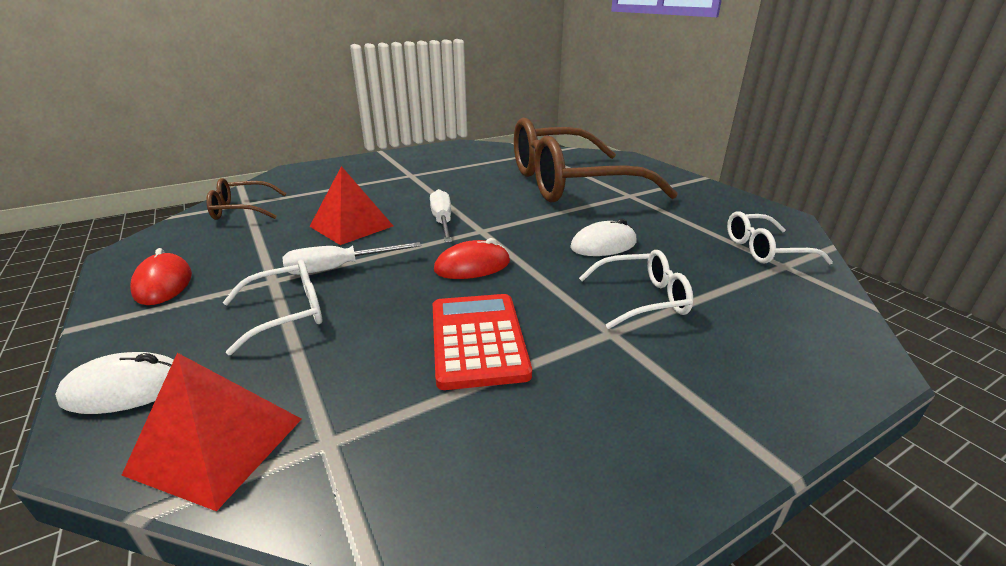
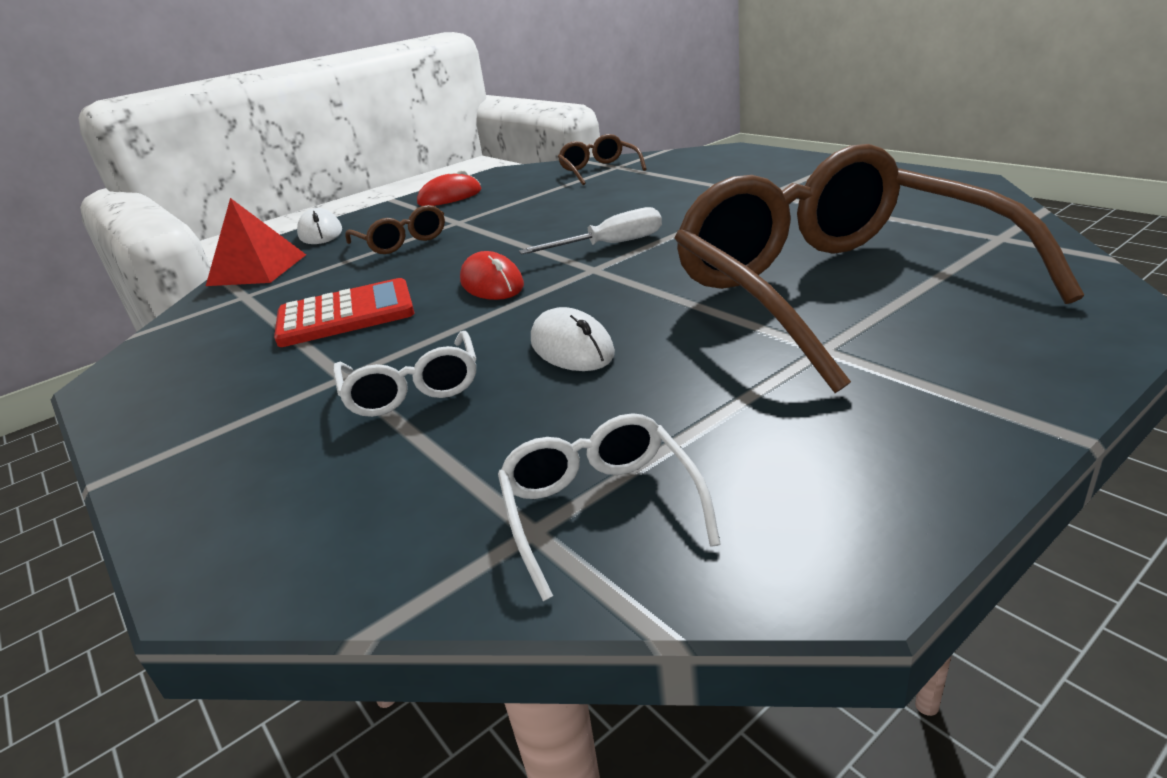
camera: 85 degrees right, 0 degrees up
white glasses [223,260,322,355] -> brown glasses [345,205,445,254]
white screwdriver [282,242,421,275] -> none
red pyramid [309,166,393,245] -> none

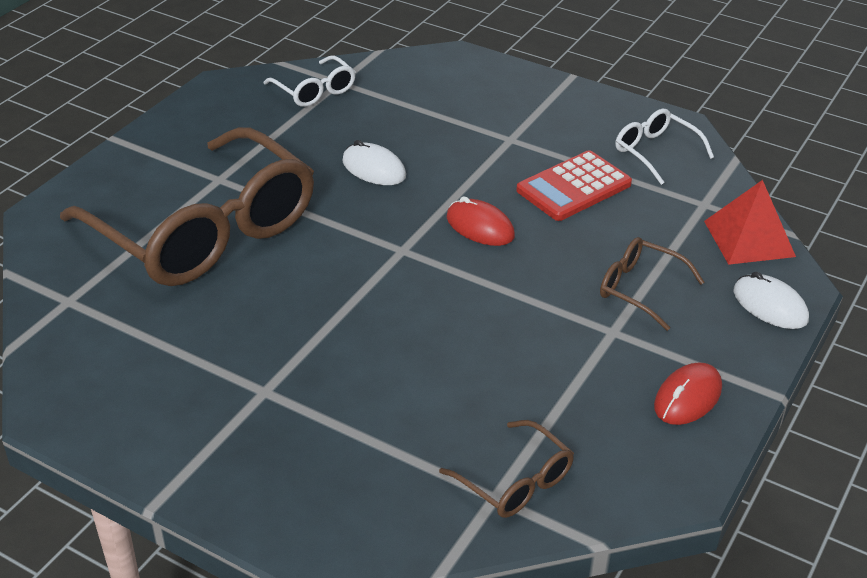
camera: 155 degrees right, 10 degrees up
white glasses [333,331,476,417] -> white glasses moved to [615,109,714,185]
white screwdriver [519,207,662,254] -> none

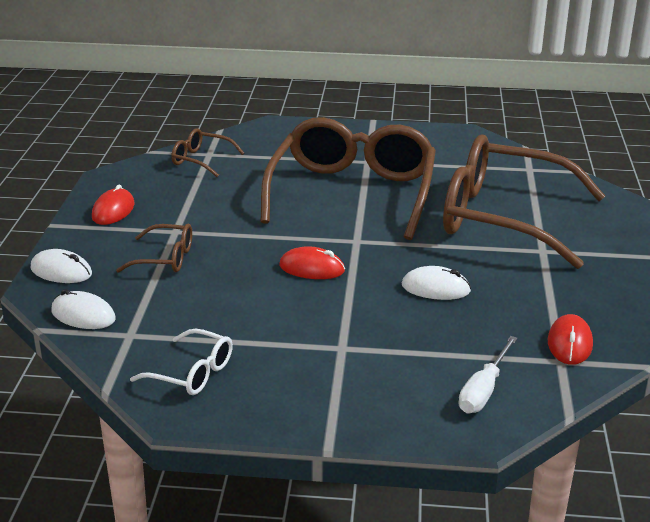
camera: 155 degrees right, 10 degrees down
white glasses [264,55,356,107] -> red mouse [548,314,593,365]
red calculator [516,150,632,221] -> none
red pyramid [704,180,796,265] -> white mouse [51,289,116,329]
none -> brown glasses [261,117,436,240]
none -> white screwdriver [458,336,518,413]

